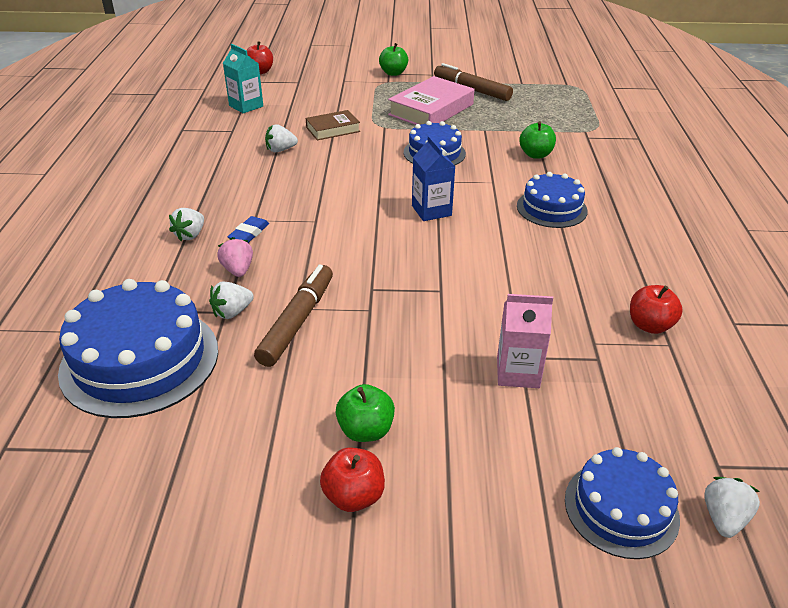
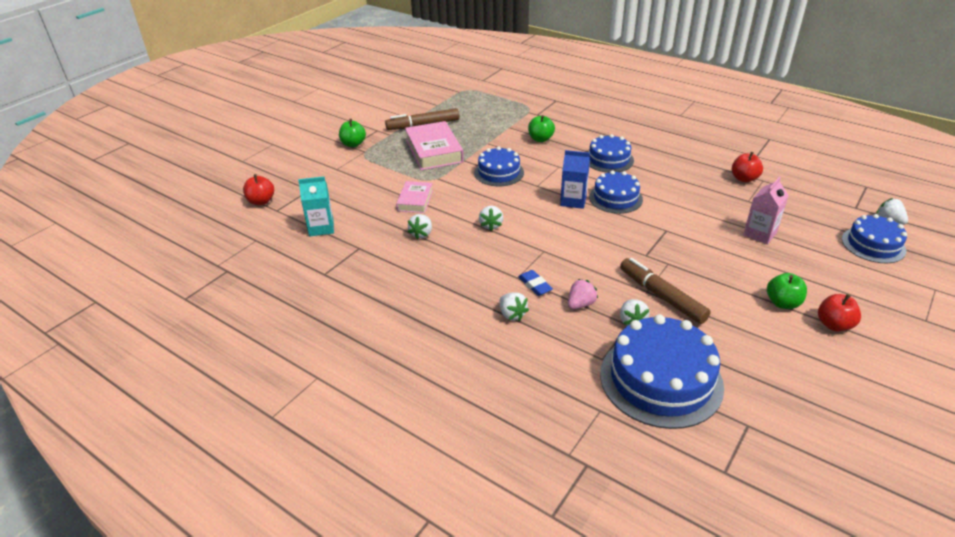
camera: 55 degrees left, 0 degrees up
pink strawberry [217,237,253,277] -> pink strawberry turned 120 degrees clockwise [568,279,598,309]
brown book [306,110,360,140] -> pink book [396,181,433,213]
none -> white strawberry [479,206,503,231]
none -> blue cake [589,170,643,214]

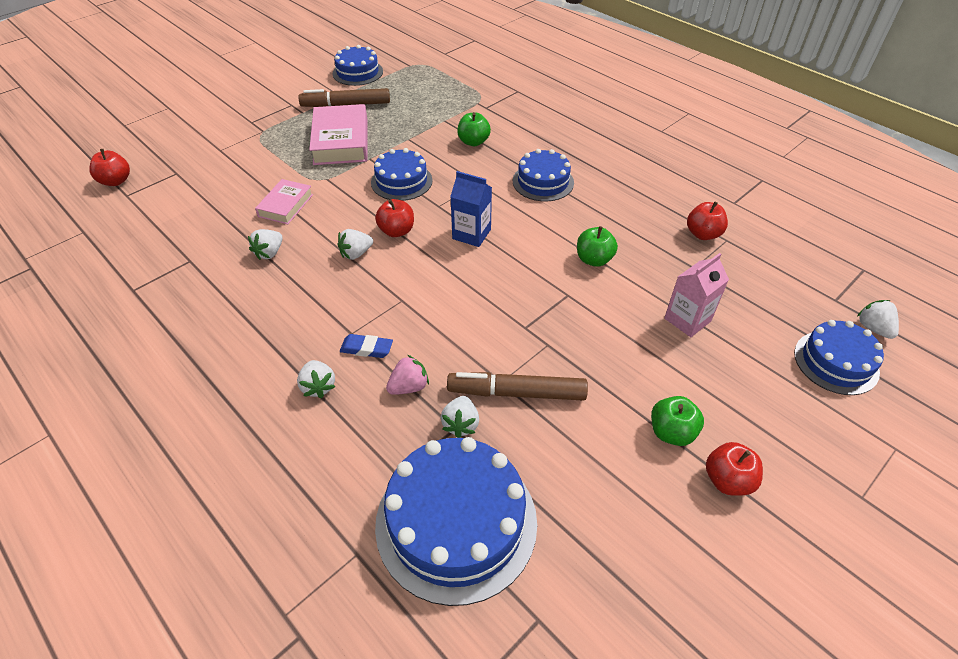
camera: 10 degrees right, 10 degrees up
turquoise carton [298,177,334,236] -> none
green apple [339,119,366,147] -> green apple moved to [577,226,618,267]
white strawberry [479,206,503,231] -> white strawberry turned 45 degrees clockwise [338,229,373,260]
blue eraser [518,270,553,296] -> blue eraser turned 60 degrees counterclockwise [340,334,393,358]
blue cake [589,170,643,214] -> blue cake moved to [332,45,383,86]
brown marker [620,258,711,324] -> brown marker turned 60 degrees counterclockwise [447,372,588,401]
none -> red apple [375,199,414,237]

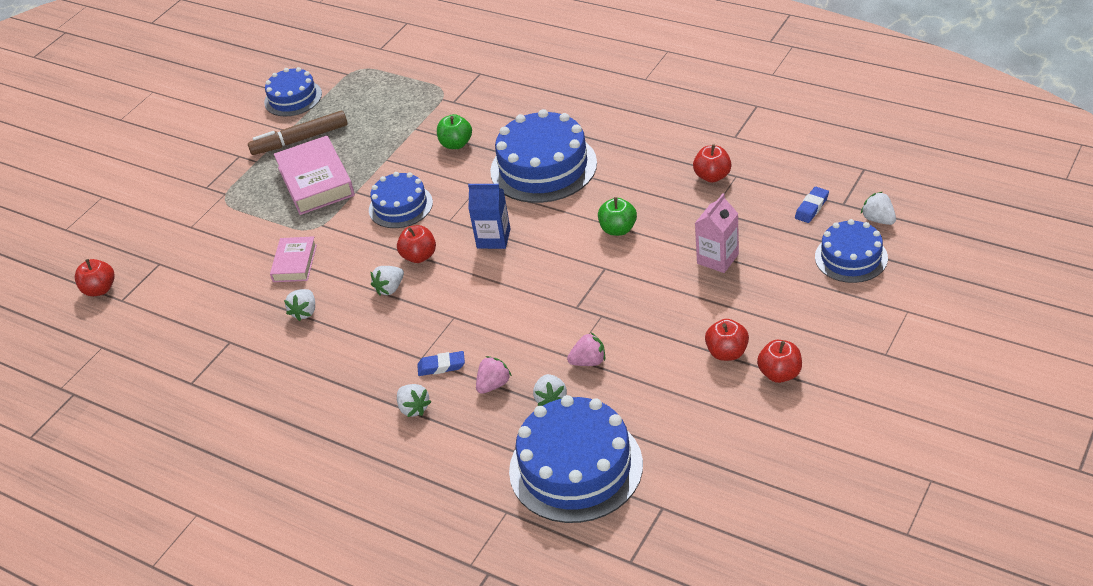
camera: 10 degrees left, 5 degrees down
brown marker [447,372,588,401] -> pink strawberry [567,333,605,366]
blue cake [513,149,574,201] -> blue cake [490,109,597,203], size x1.68
green apple [651,396,704,446] -> red apple [705,319,749,361]
none -> blue eraser [795,187,829,223]

